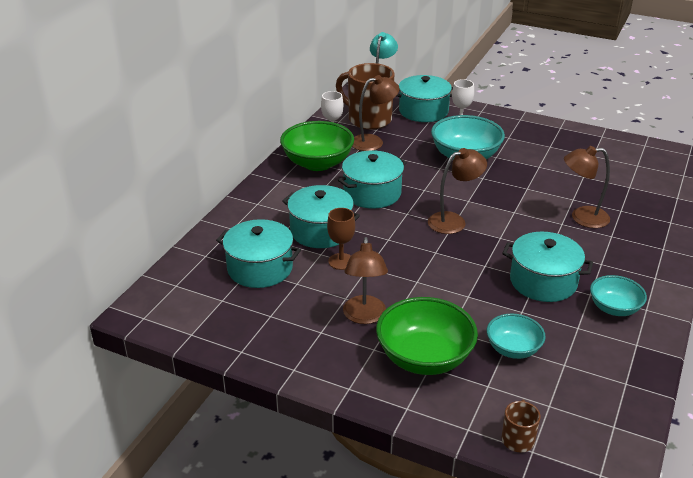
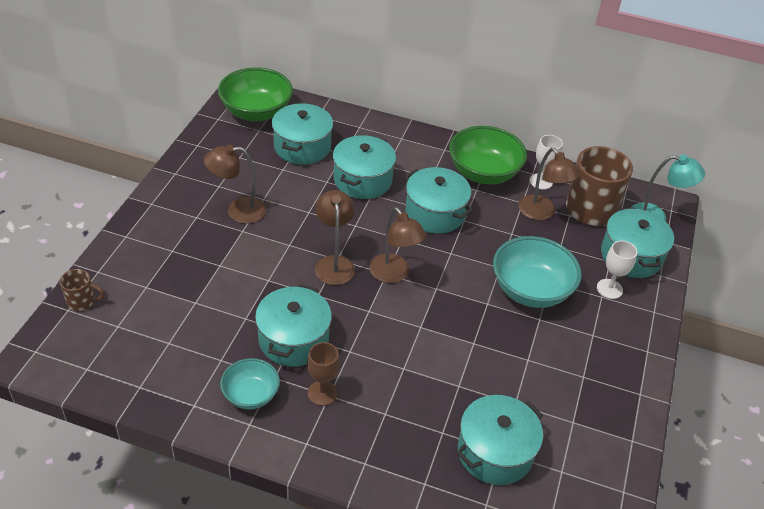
camera: 80 degrees right, 10 degrees up
brown goblet [327,208,355,270] -> brown goblet moved to [307,342,340,406]
green bowl [376,297,478,375] -> green bowl moved to [218,67,293,121]
turquoise bowl [487,314,546,359] -> none
brown lamp [564,146,610,228] -> brown lamp moved to [315,190,355,285]
none -> turquoise pot [456,395,543,485]

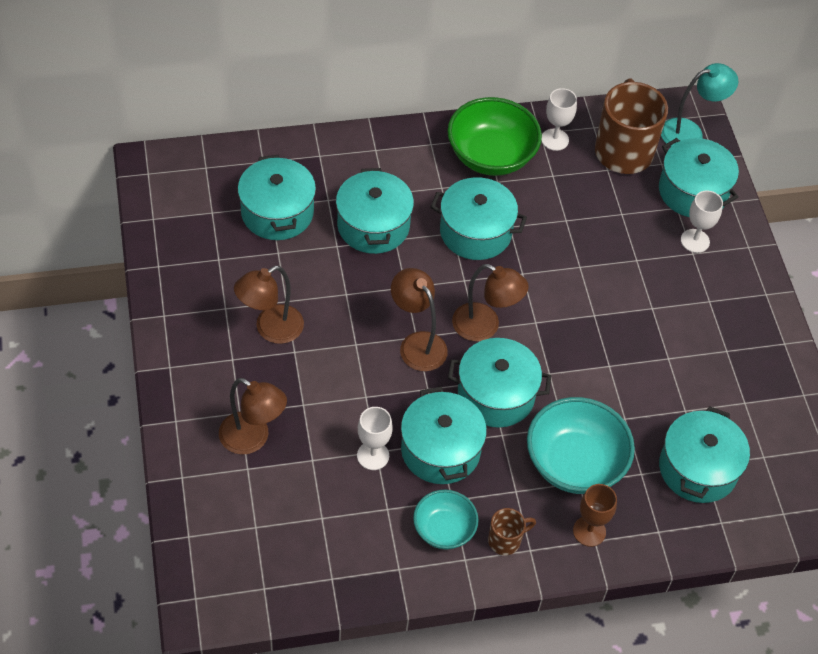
camera: 30 degrees left, 10 degrees up
brown mug [60,269,105,311] -> brown mug moved to [488,508,536,555]
green bowl [218,67,293,121] -> none
brown goblet [307,342,340,406] -> brown goblet moved to [573,484,617,547]
turquoise bowl [493,236,582,308] -> turquoise bowl moved to [527,397,635,494]
brown lamp [518,148,580,220] -> brown lamp moved to [219,378,287,455]
none -> white goblet [357,407,393,470]
none -> turquoise pot [448,338,551,428]

